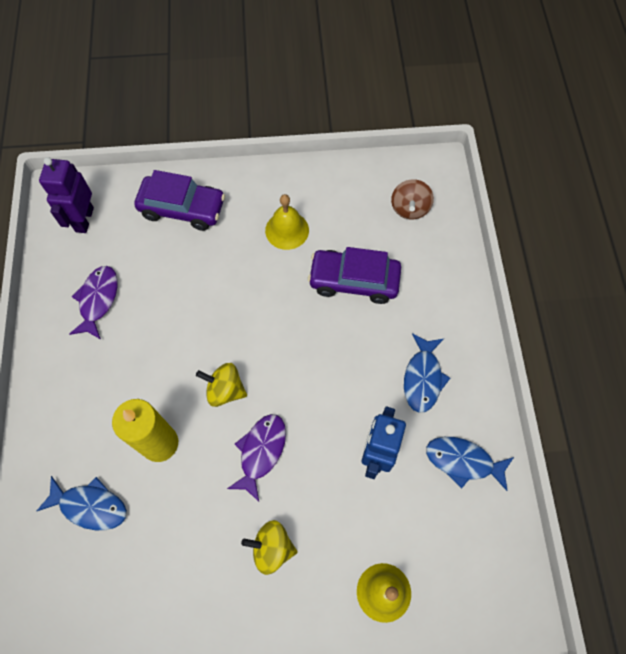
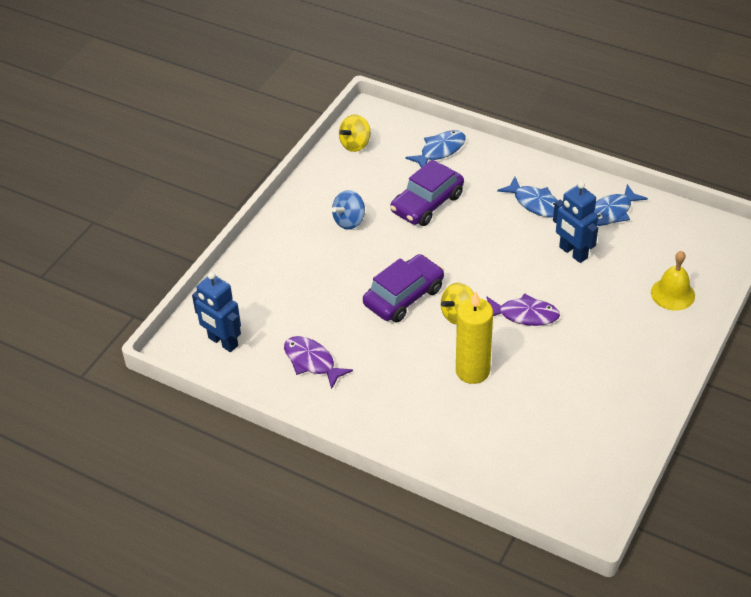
camera: 55 degrees left, 20 degrees down
blue fish [37,476,127,530] -> blue fish moved to [405,130,466,168]
purple robot [39,157,94,233] -> blue robot [192,272,241,352]
purple car [134,170,225,231] -> purple car moved to [363,254,444,323]
purple fish [227,414,286,502] -> purple fish turned 135 degrees clockwise [487,293,560,326]
yellow spinning top [241,520,298,575] -> yellow spinning top moved to [339,114,371,152]
yellow bell [265,194,309,250] -> blue spinning top [332,190,365,230]
brown spinning top [391,179,434,220] -> none

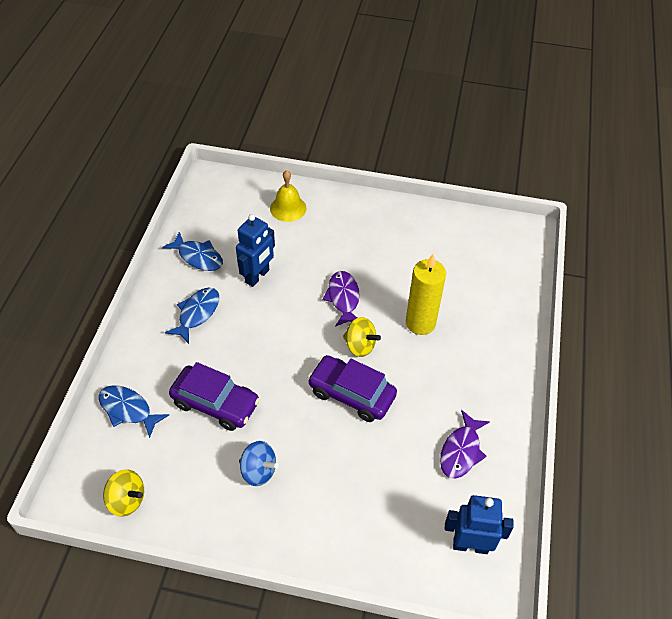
camera: 110 degrees left, 5 degrees up
blue robot [192,272,241,352] -> blue robot turned 105 degrees counterclockwise [445,495,514,554]

